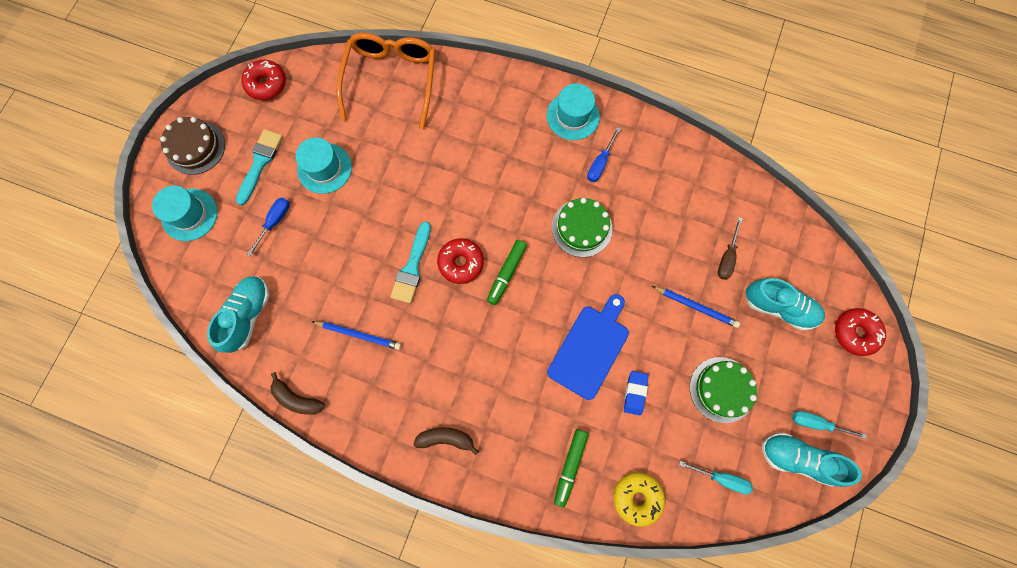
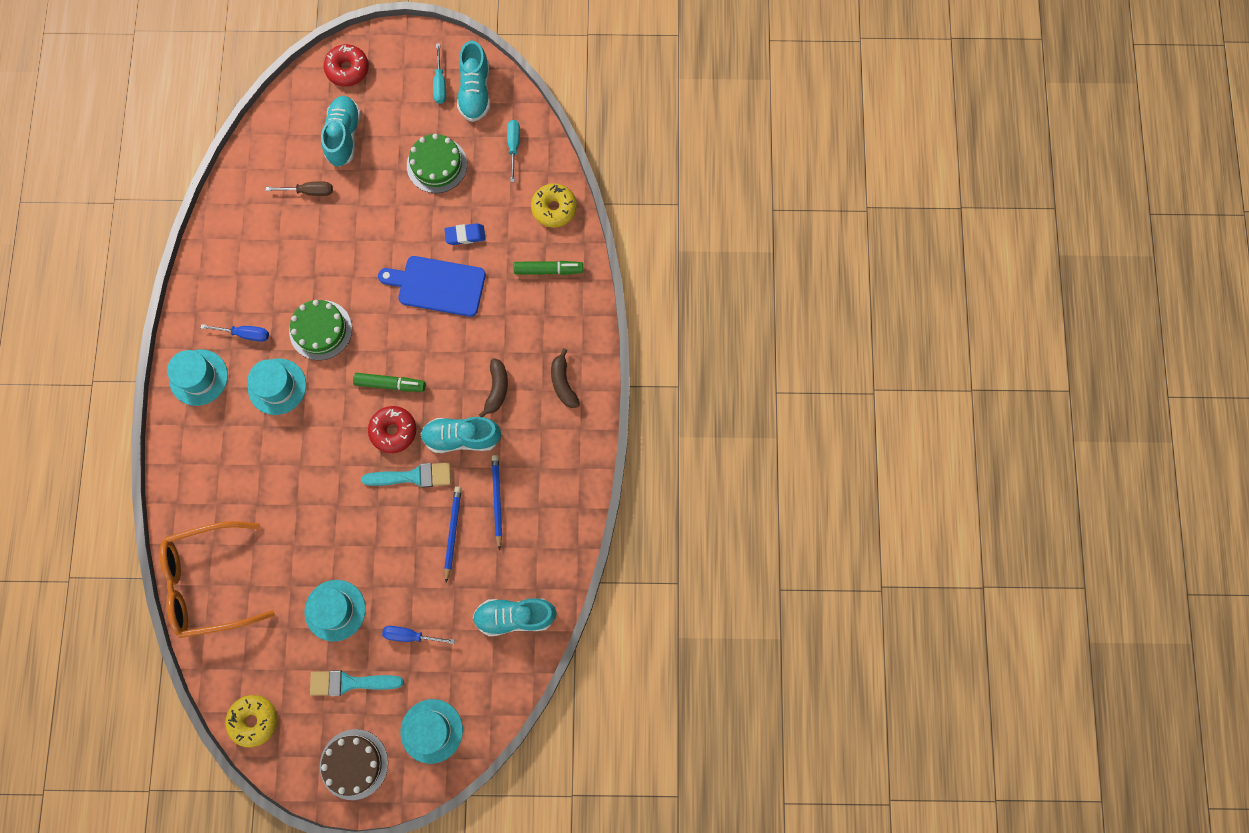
camera: 110 degrees left, 0 degrees up
red donut [241,60,286,100] -> yellow donut [225,695,277,747]
brown banana [271,372,325,414] -> brown banana moved to [479,358,508,417]
blue pencil [652,286,740,328] -> blue pencil moved to [444,487,462,582]
none -> turquoise hat [248,358,306,415]
none -> turquoise shoe [421,417,501,453]

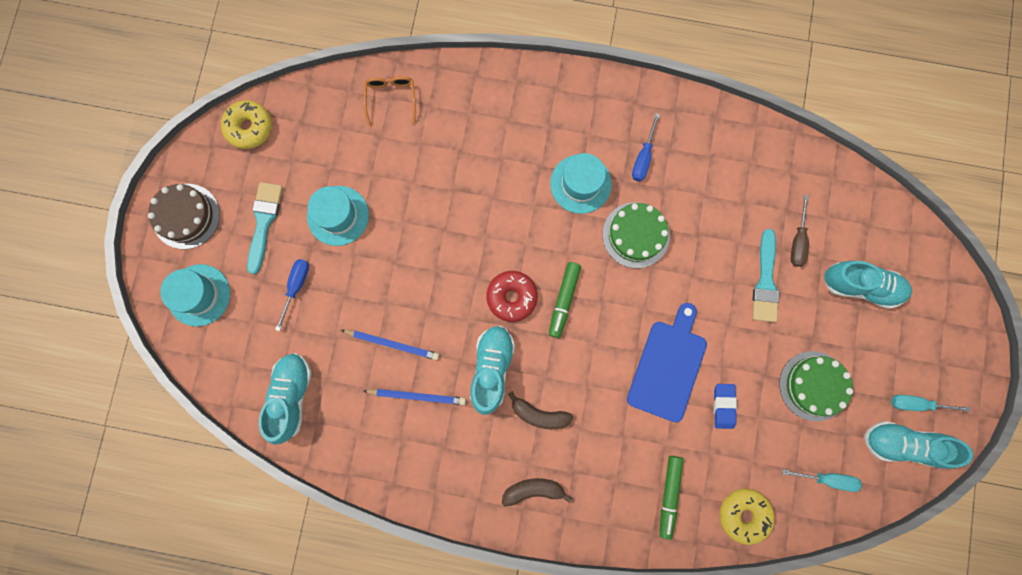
camera: 100 degrees right, 5 degrees up
orange glasses [159,521,275,638] -> orange glasses [363,76,416,127], size x0.49
turquoise hat [167,349,228,406] -> none
red donut [324,44,369,87] -> none
turquoise brush [362,463,451,488] -> turquoise brush moved to [752,229,780,322]

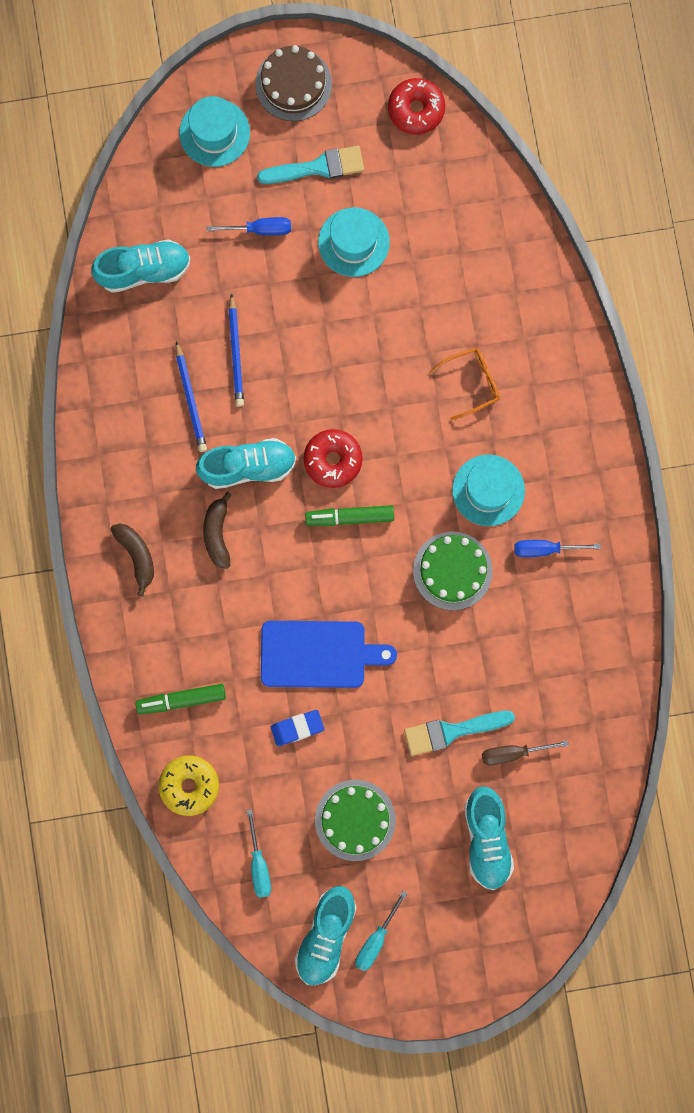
camera: 70 degrees right, 0 degrees up
yellow donut [221,100,272,149] -> red donut [388,78,445,135]
orange glasses [363,76,416,127] -> orange glasses moved to [429,347,500,421]
turquoise shoe [864,421,973,469] -> turquoise shoe turned 150 degrees counterclockwise [295,886,357,985]
turquoise screwdriver [891,395,970,412] -> turquoise screwdriver turned 135 degrees counterclockwise [355,891,407,971]

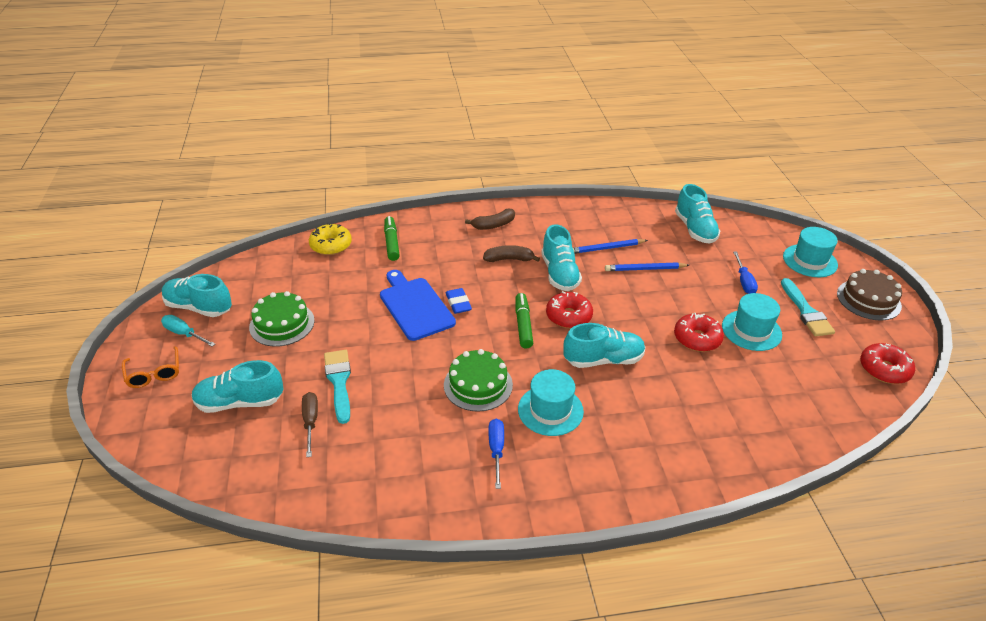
camera: 90 degrees right, 40 degrees down
turquoise screwdriver [247,809,271,898] -> none
blue cutting board [261,621,397,688] -> blue cutting board turned 150 degrees clockwise [380,270,456,341]
blue eraser [271,710,324,746] -> blue eraser moved to [446,288,472,314]
orange glasses [429,347,500,421] -> orange glasses moved to [122,346,179,388]
none -> turquoise shoe [563,323,645,368]
none -> red donut [674,313,724,352]

